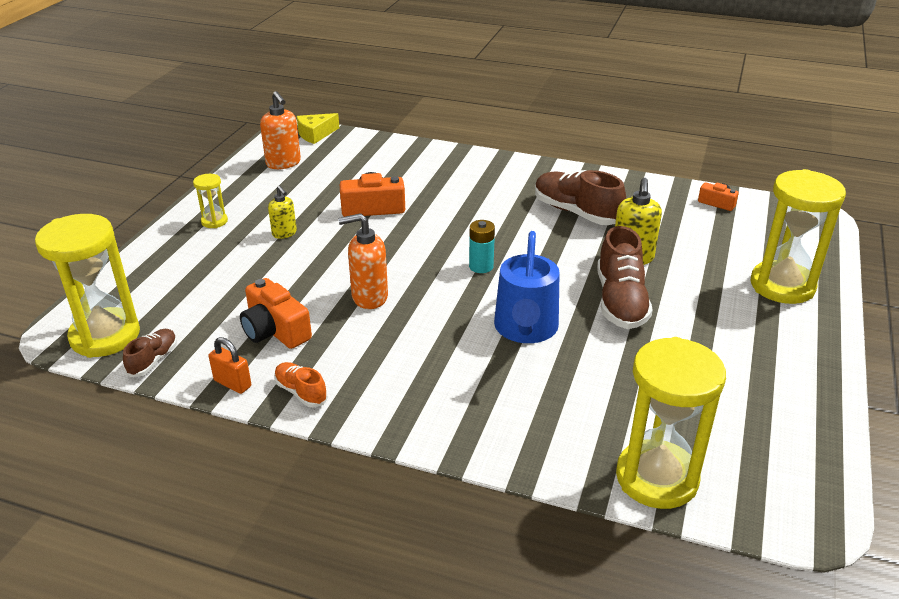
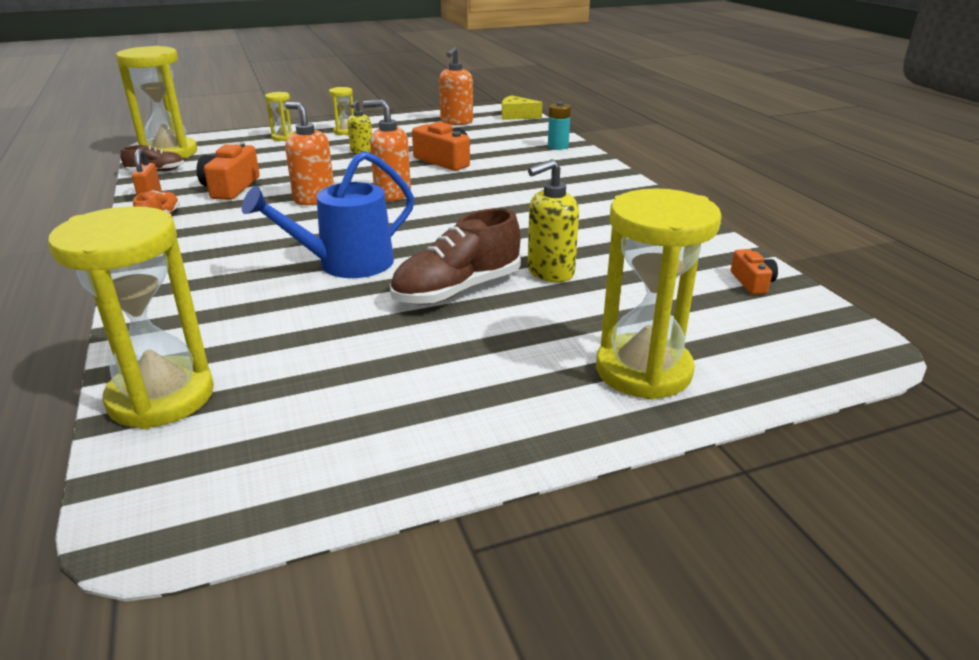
camera: 50 degrees right, 5 degrees down
turquoise battery [469,220,495,273] -> turquoise battery moved to [548,102,571,150]
brown shoe [535,170,626,225] -> none
none -> yellow hourglass [265,92,294,141]
none -> orange soap dispenser [363,99,411,201]

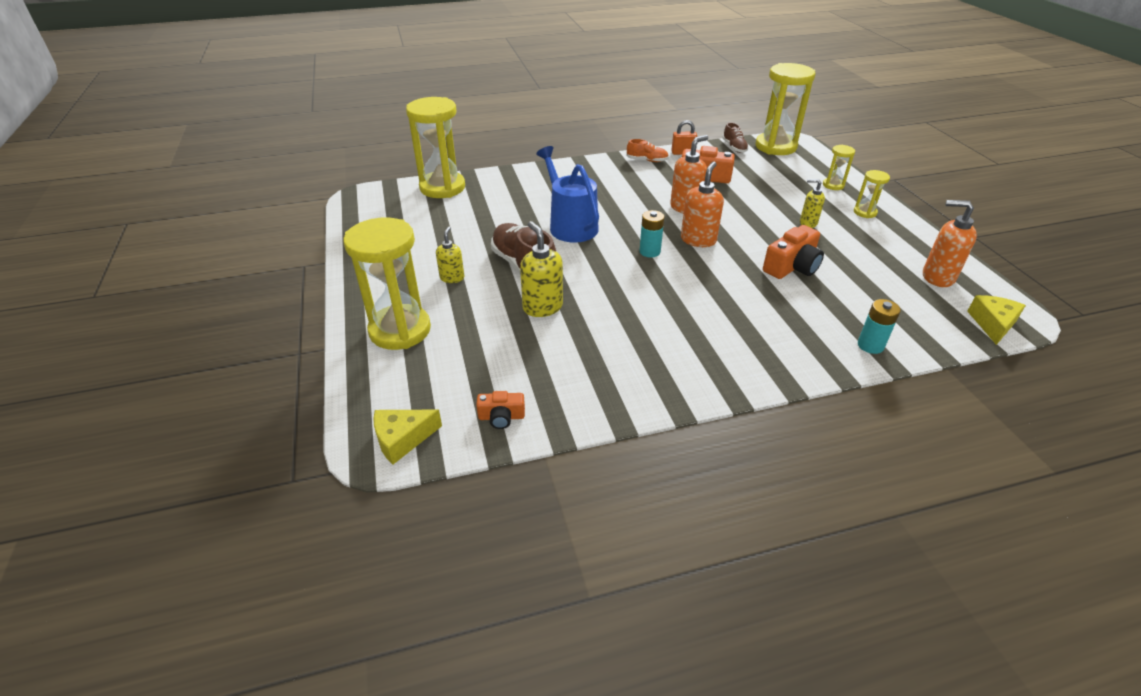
camera: 95 degrees right, 10 degrees up
none -> yellow cheese [373,410,442,464]
none -> yellow soap dispenser [436,227,464,283]
none -> turquoise battery [639,210,664,257]

